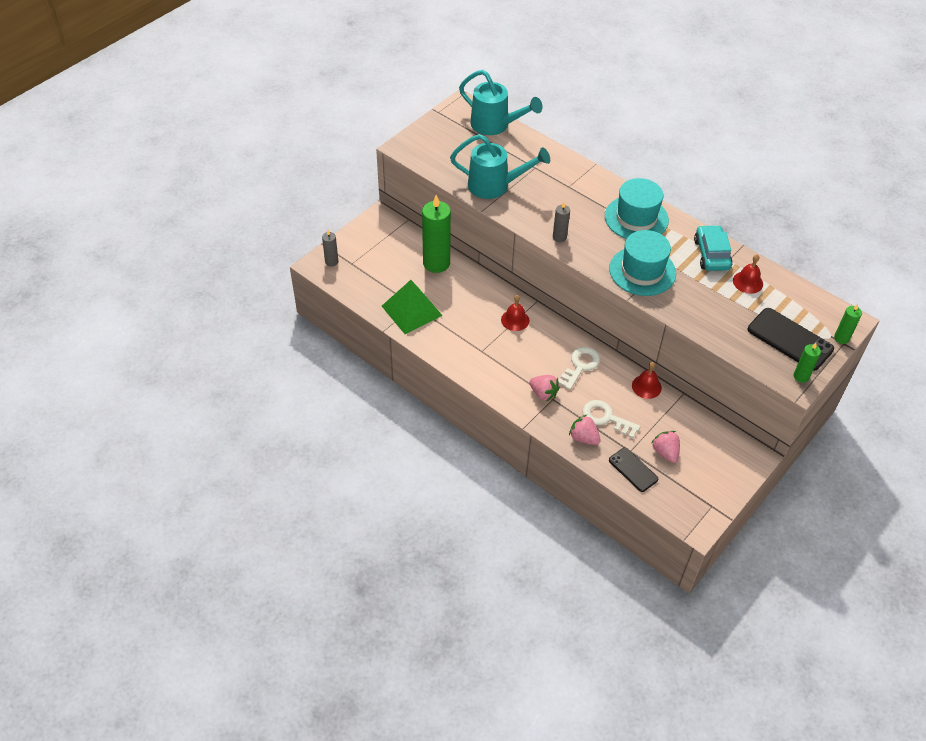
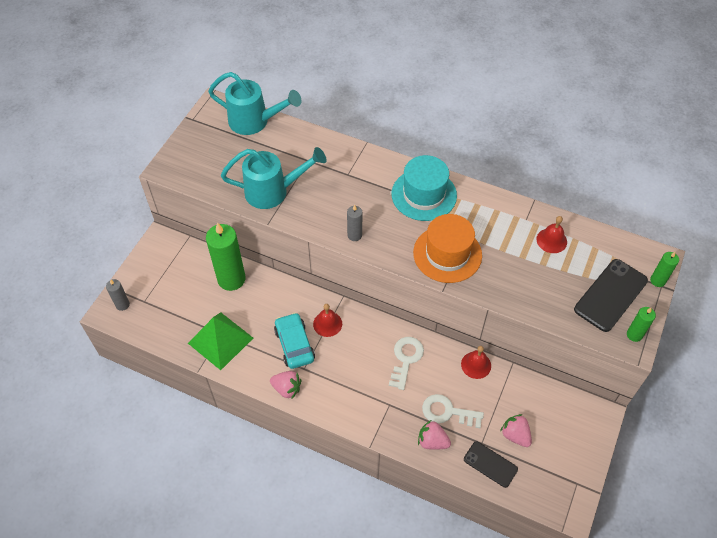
camera: 15 degrees left, 5 degrees up
pink strawberry [529,375,560,402] -> pink strawberry moved to [270,371,301,399]
turquoise hat [609,230,676,296] -> orange hat [413,214,482,283]
turquoise car [694,225,733,271] -> turquoise car moved to [274,313,315,369]
black phone [748,308,834,371] -> black phone turned 75 degrees counterclockwise [574,259,648,332]

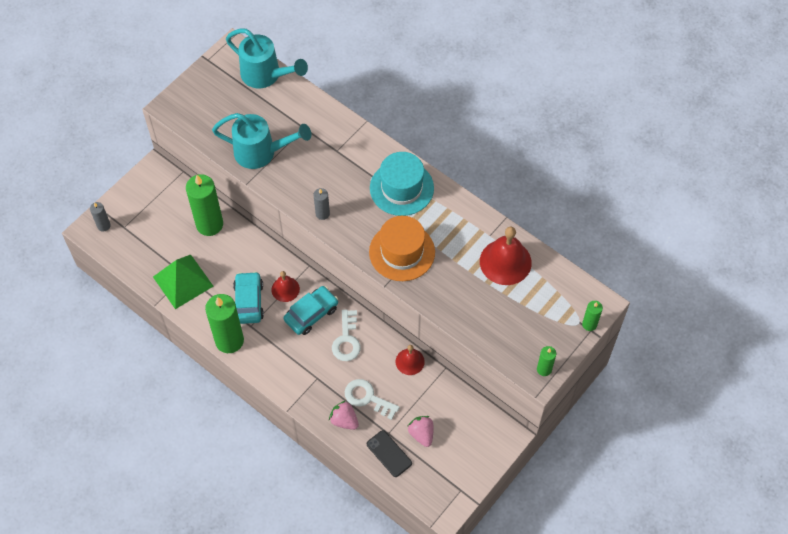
camera: 15 degrees right, 5 degrees up
pink strawberry [270,371,301,399] -> green candle [205,294,244,353]
white key [389,337,424,390] -> white key turned 150 degrees clockwise [332,309,361,361]
red bell [536,216,567,253] -> red bell [480,227,532,285], size x1.74
black phone [574,259,648,332] -> none
none -> turquoise car [283,286,338,335]

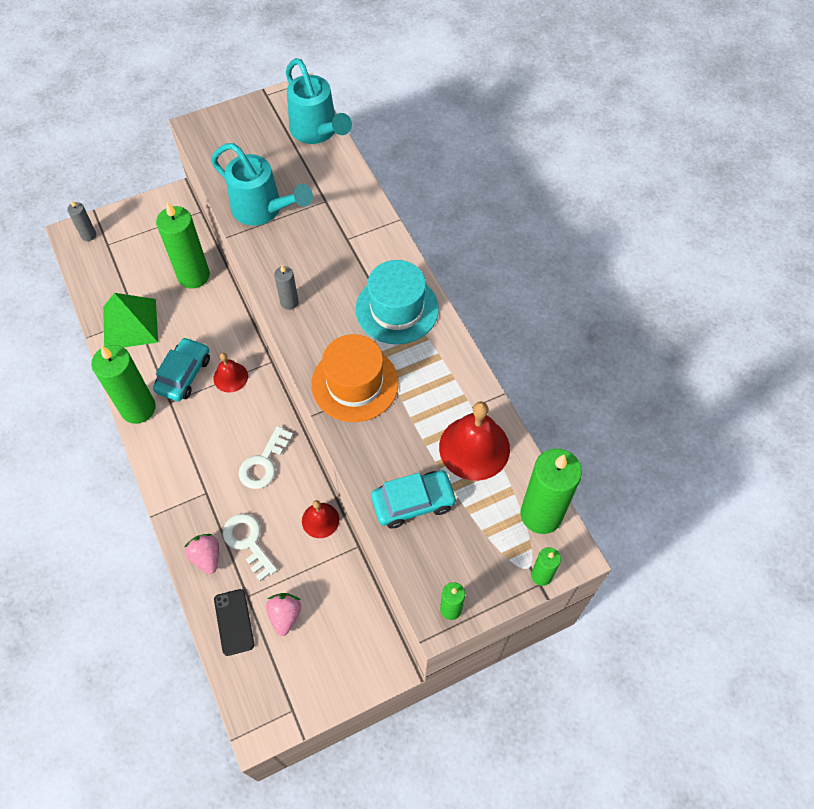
camera: 25 degrees right, 0 degrees up
turquoise car [283,286,338,335] -> turquoise car moved to [371,471,457,528]
none -> green candle [521,449,582,534]

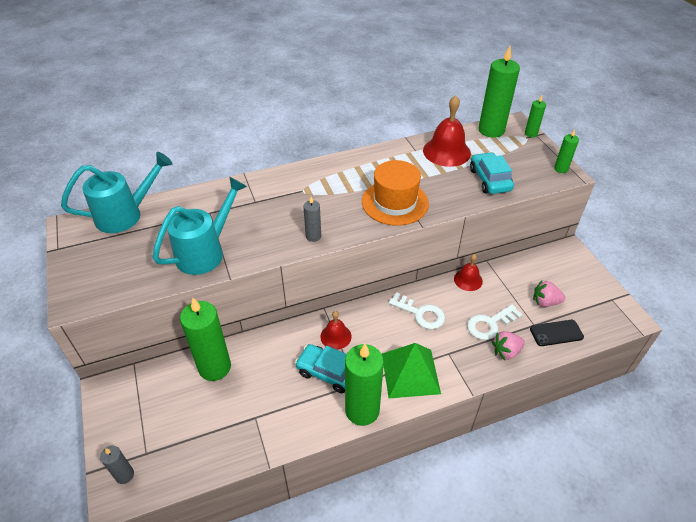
camera: 85 degrees left, 15 degrees down
green pyramid [103,293,158,347] -> green pyramid moved to [382,343,441,398]
turquoise hat [355,260,439,344] -> none

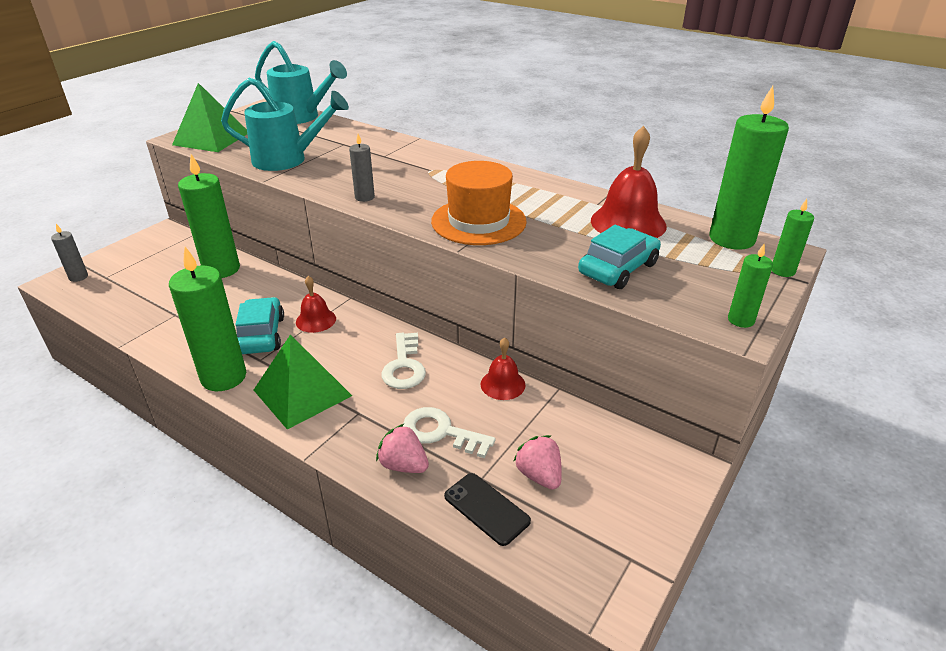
camera: 55 degrees right, 10 degrees down
none -> green pyramid [172,83,247,152]

